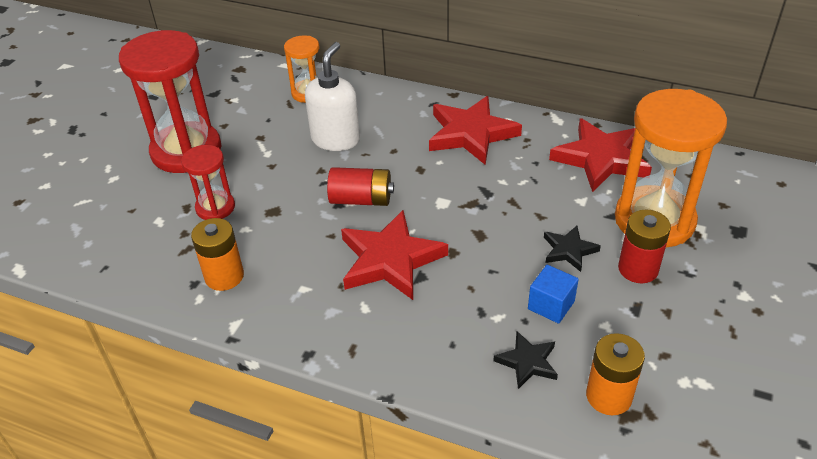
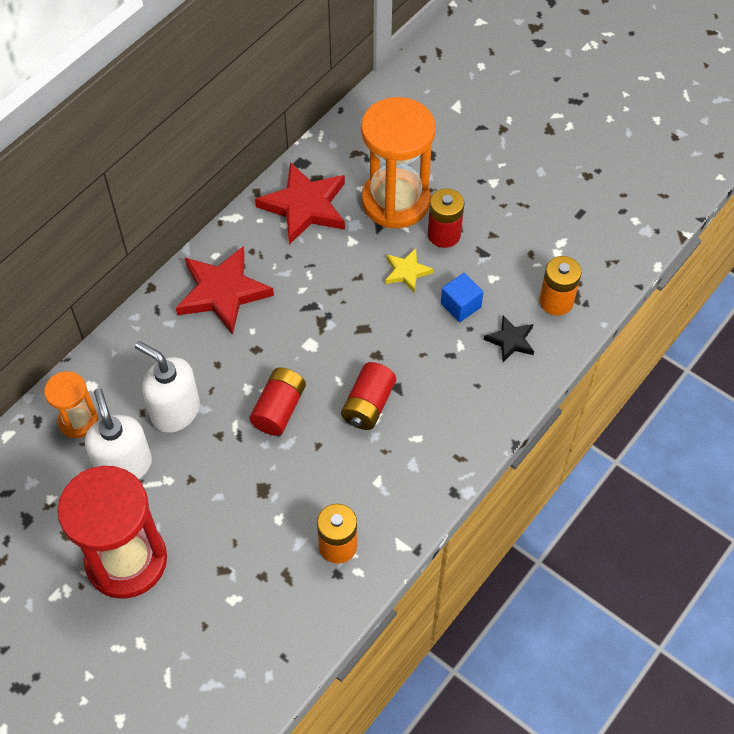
camera: 75 degrees left, 15 degrees up
red hourglass [181,145,235,220] -> none
red star [341,210,448,300] -> red battery [341,362,396,430]
black star [544,226,601,272] -> yellow star [385,248,434,293]
none -> white soap dispenser [85,388,152,479]

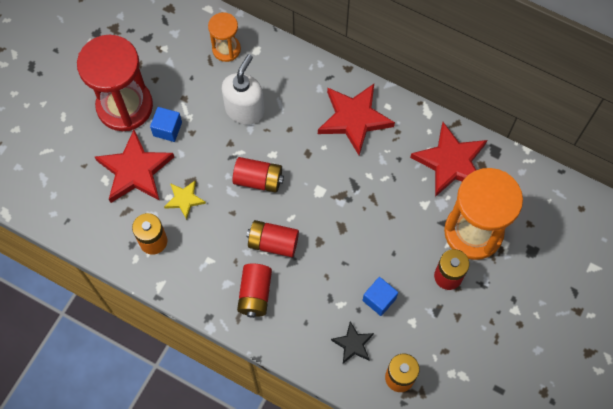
camera: 80 degrees right, 10 degrees up
white soap dispenser [85,388,152,479] -> none
yellow star [385,248,434,293] -> yellow star moved to [164,181,206,220]
none -> red star [95,130,174,203]
none -> blue cube [150,107,182,142]
none -> red battery [237,263,272,318]

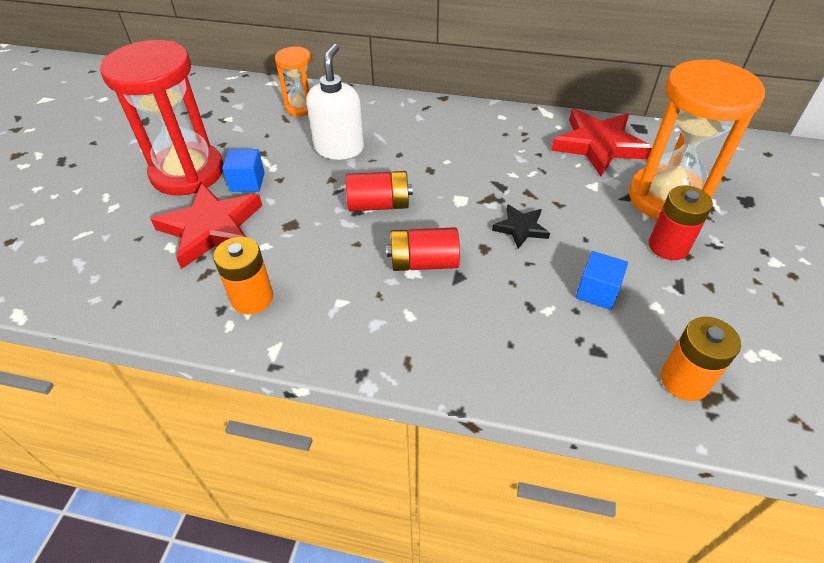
camera: 15 degrees left, 20 degrees down
yellow star [164,181,206,220] -> none
red battery [237,263,272,318] -> none
red star [318,84,395,155] -> none
black star [331,321,374,364] -> black star moved to [492,204,550,249]

